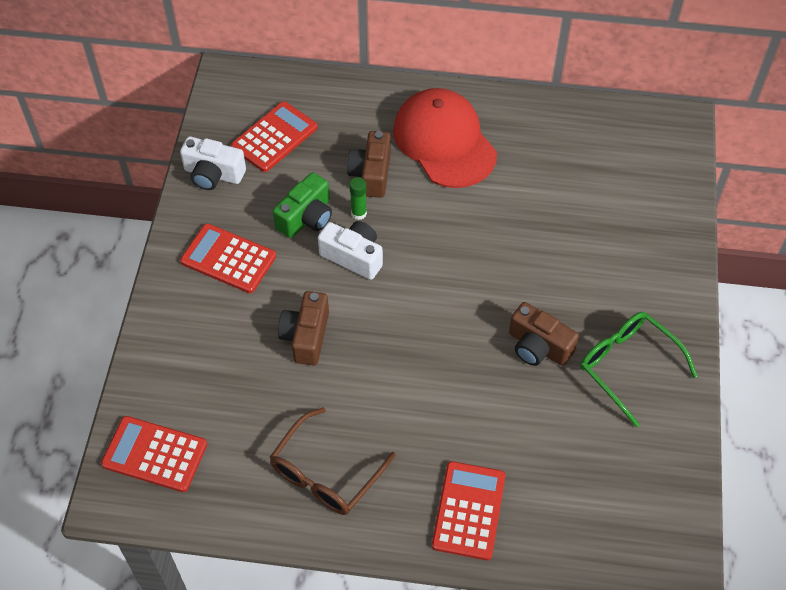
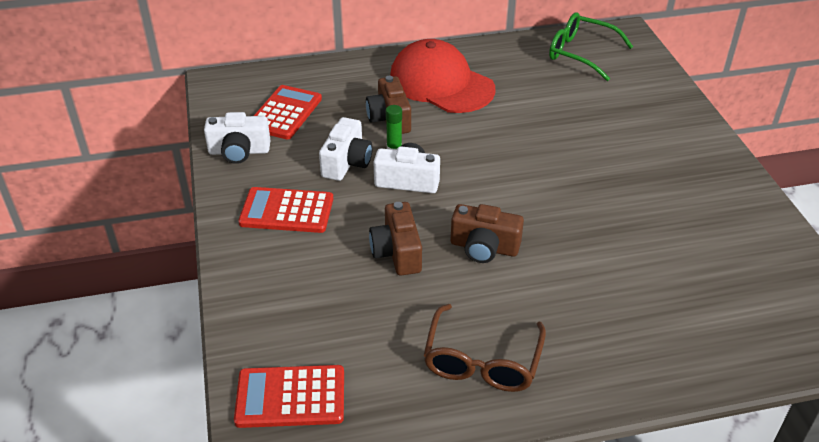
camera: 20 degrees left, 15 degrees down
green camera [273,172,332,238] -> white camera [319,117,373,181]
red calculator [432,461,505,560] -> none
brown camera [509,302,579,366] -> brown camera moved to [451,204,524,263]
green glasses [580,312,698,427] -> green glasses moved to [549,12,633,81]

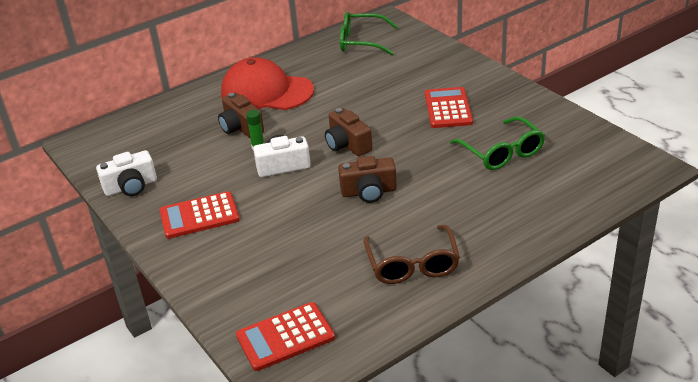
camera: 20 degrees left, 5 degrees down
red calculator [254,85,322,139] -> red calculator moved to [425,87,473,128]
white camera [319,117,373,181] -> none
brown camera [369,202,422,275] -> brown camera moved to [325,108,372,156]
none -> green glasses [450,116,545,170]

